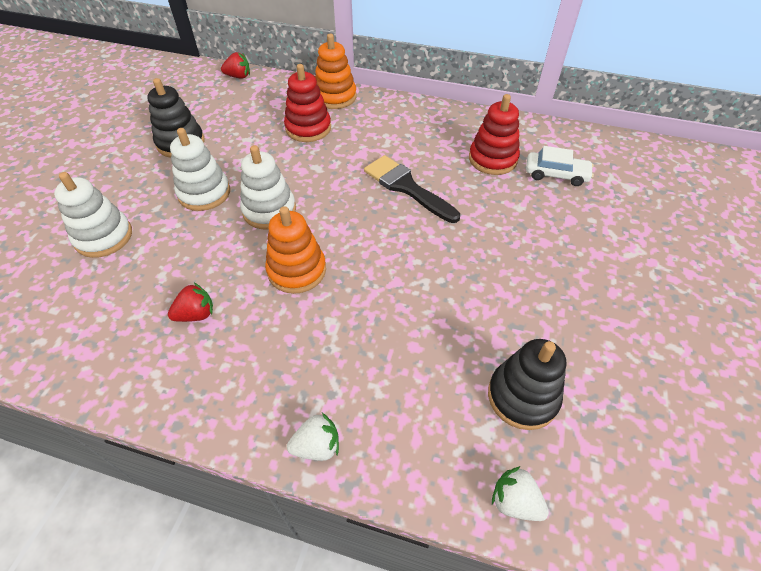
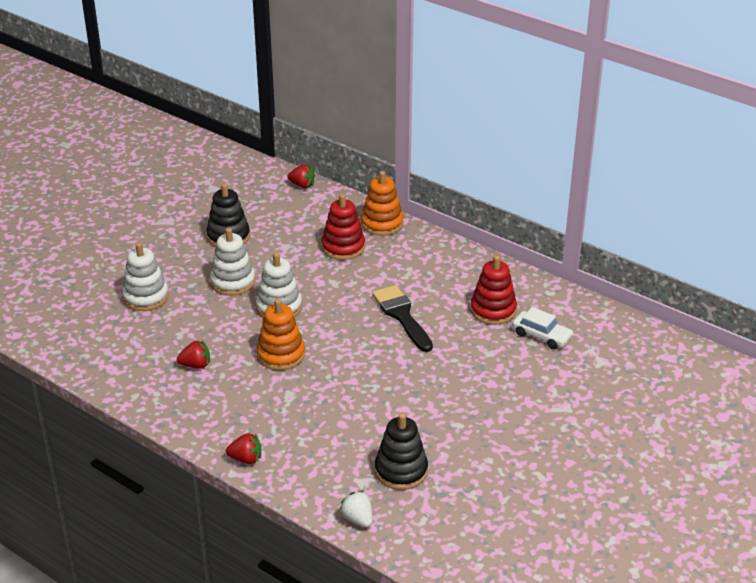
camera: 20 degrees right, 15 degrees down
white strawberry [287,413,339,461] -> red strawberry [226,433,261,464]

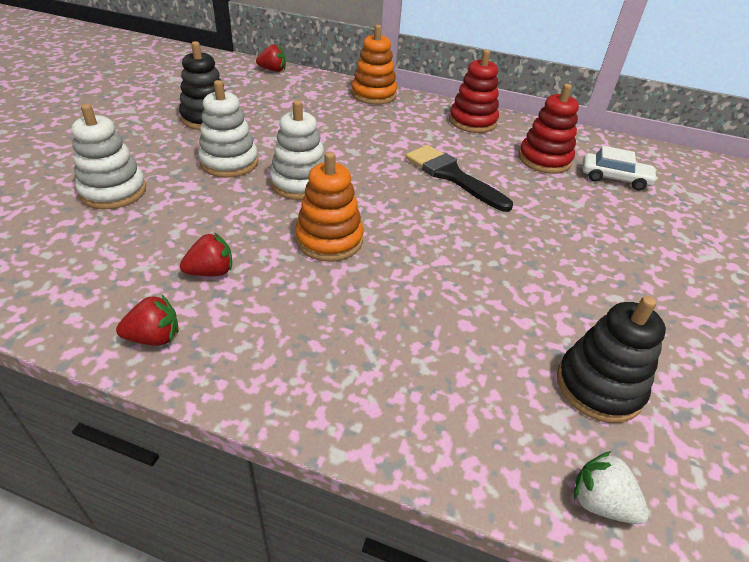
camera: 20 degrees left, 5 degrees up
red strawberry [226,433,261,464] -> red strawberry moved to [116,295,179,346]
red stacking toy [321,194,365,260] -> red stacking toy moved to [449,49,499,133]

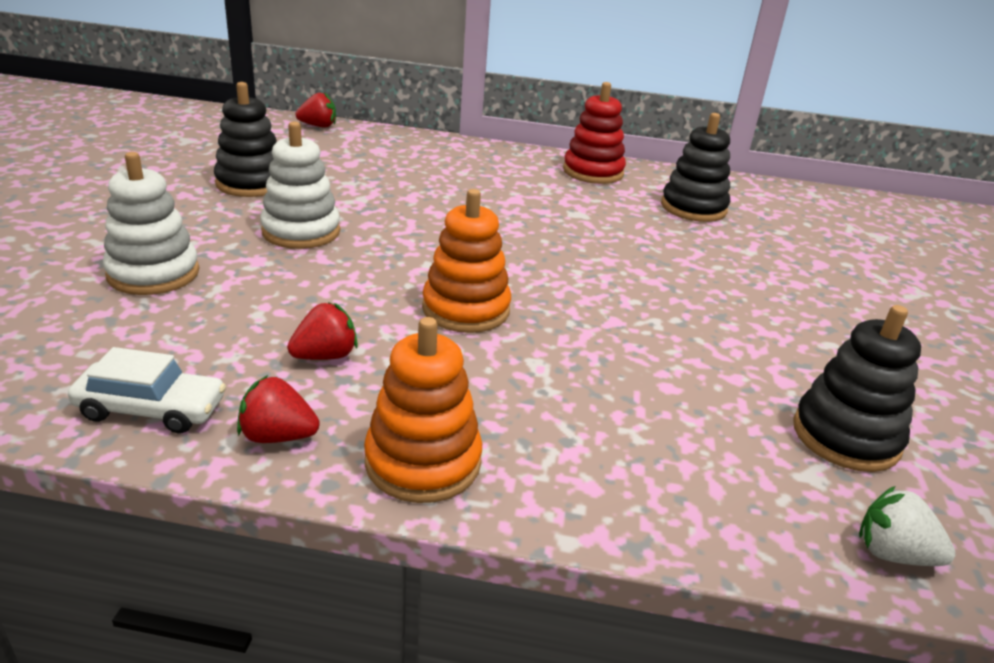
camera: 10 degrees left, 10 degrees down
red strawberry [116,295,179,346] -> red strawberry turned 150 degrees counterclockwise [237,375,320,443]
white stacking toy [270,100,325,200] -> none
orange stacking toy [351,24,397,105] -> orange stacking toy moved to [364,317,482,503]
black brush [405,145,513,212] -> none
red stacking toy [519,84,579,174] -> black stacking toy [661,113,730,222]
white car [583,146,658,190] -> white car moved to [68,347,226,433]

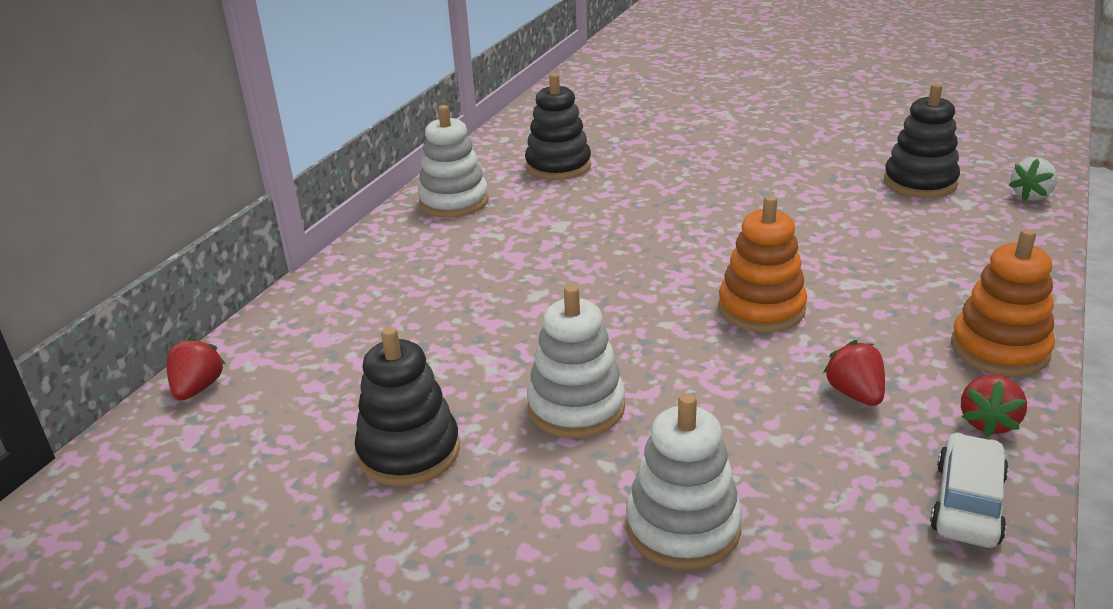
camera: 70 degrees left, 0 degrees up
red stacking toy [563,82,626,184] -> white stacking toy [418,105,489,218]

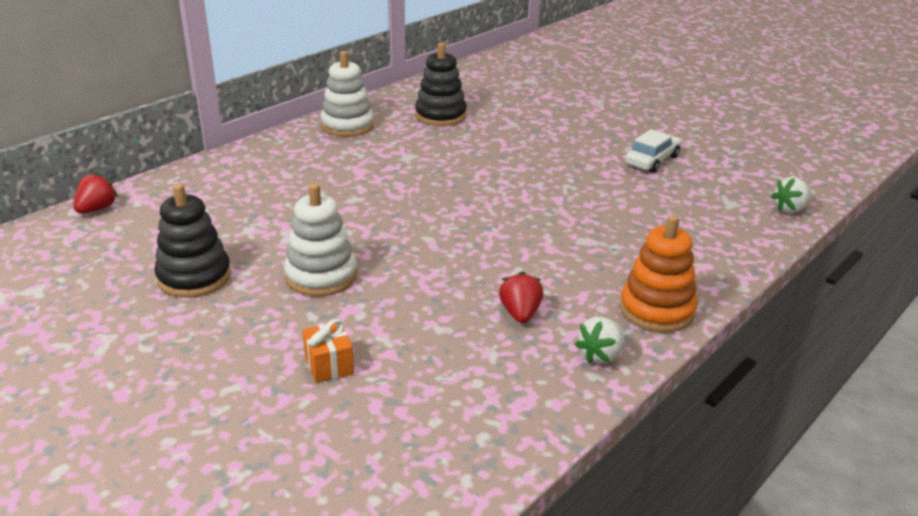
camera: 15 degrees right, 0 degrees up
white stacking toy [626,394,742,570] -> orange gift [303,319,354,383]
orange stacking toy [718,195,807,333] -> none
black stacking toy [884,83,960,198] -> none
white car [930,432,1009,548] -> white car moved to [625,129,682,173]
red strawberry [961,374,1027,437] -> white strawberry [575,317,624,364]

